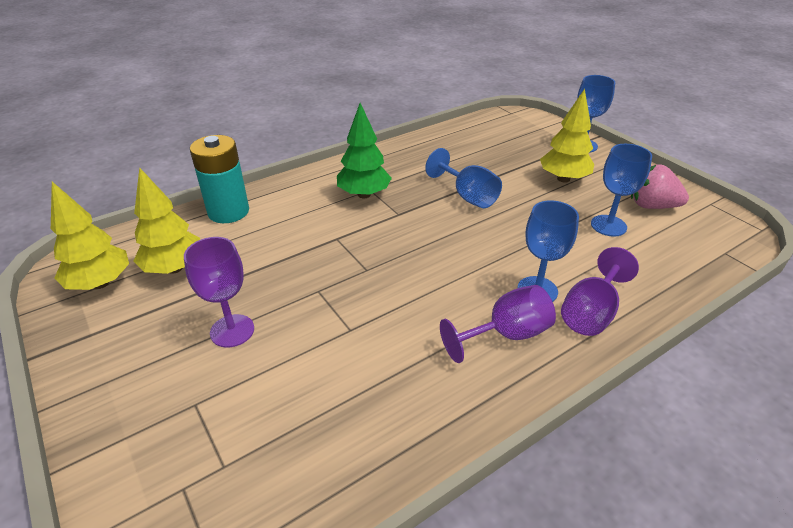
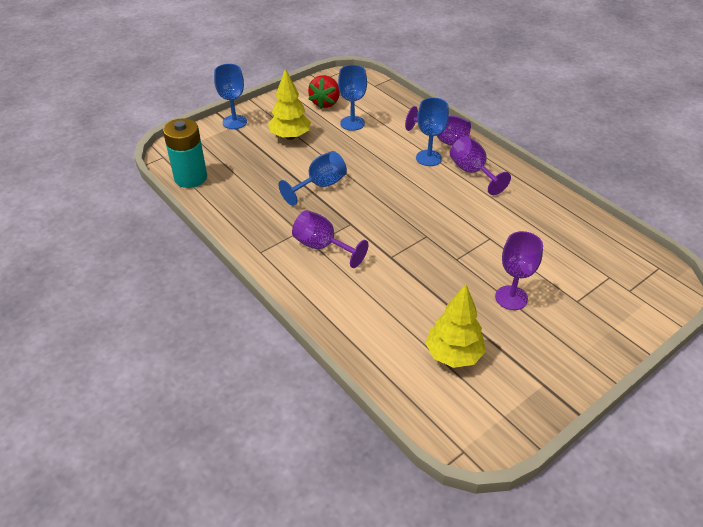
camera: 95 degrees left, 5 degrees up
yellow tree [51,182,129,290] -> none
turquoise battery [190,135,249,223] -> turquoise battery moved to [163,118,207,188]
green tree [337,103,392,198] -> purple goblet [292,210,368,268]
pink strawberry [631,164,689,209] -> red strawberry [308,75,340,109]

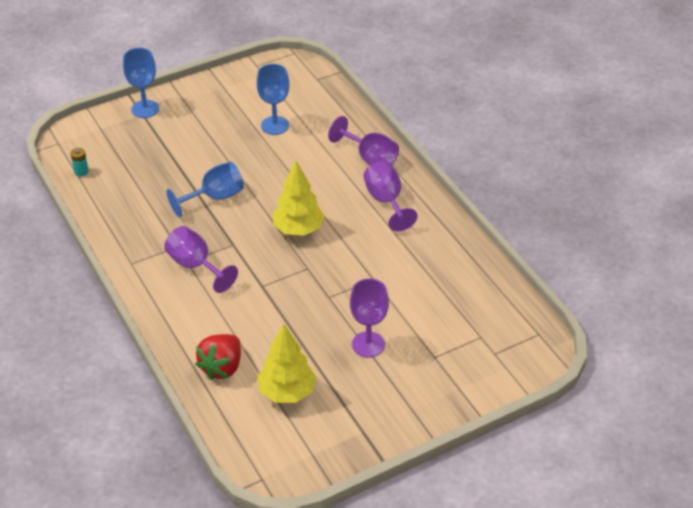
camera: 10 degrees right, 0 degrees up
turquoise battery [163,118,207,188] -> turquoise battery [71,148,89,176], size x0.40
yellow tree [268,68,311,140] -> yellow tree moved to [273,161,324,236]
red strawberry [308,75,340,109] -> red strawberry moved to [195,334,241,380]
blue goblet [416,98,449,166] -> none

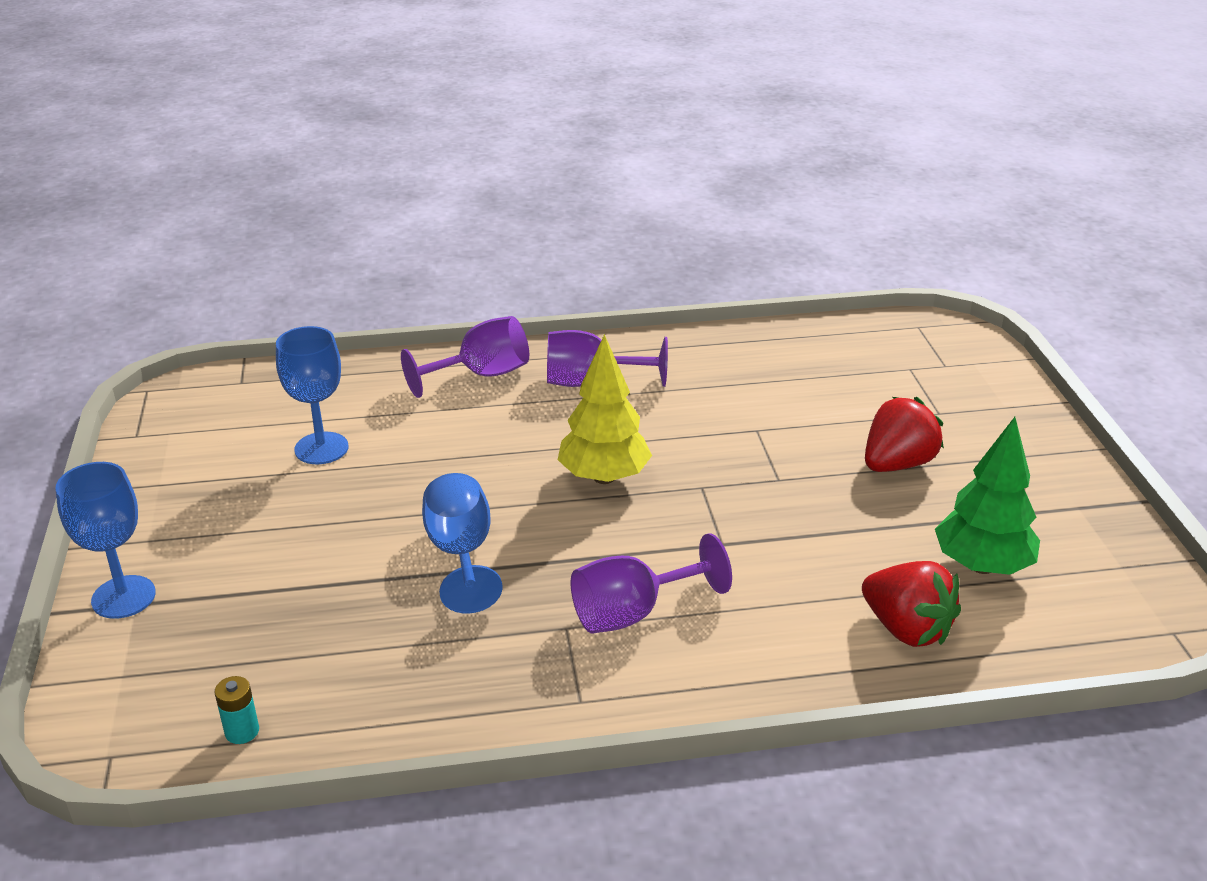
camera: 70 degrees left, 10 degrees down
yellow tree [257,323,316,403] -> green tree [935,417,1040,575]
purple goblet [350,278,389,357] -> red strawberry [865,397,944,472]

